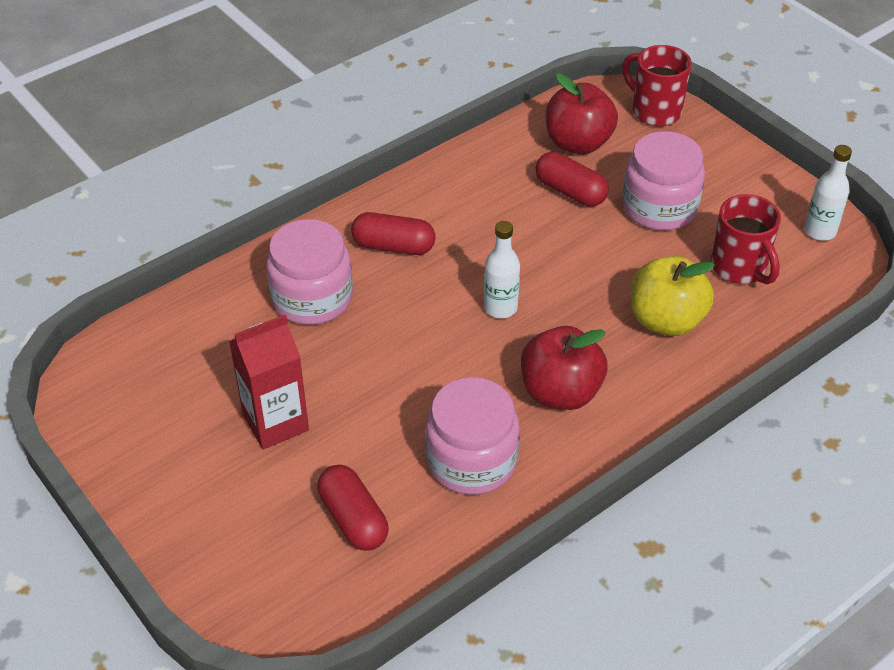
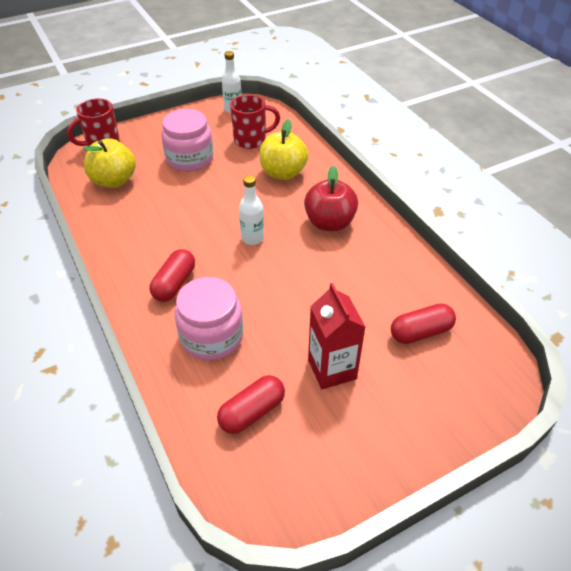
camera: 80 degrees left, 0 degrees up
pink jar [426,377,519,495] -> none
red capsule [535,152,609,207] -> red capsule moved to [217,375,285,434]
red apple [546,73,618,154] -> yellow apple [83,138,136,188]

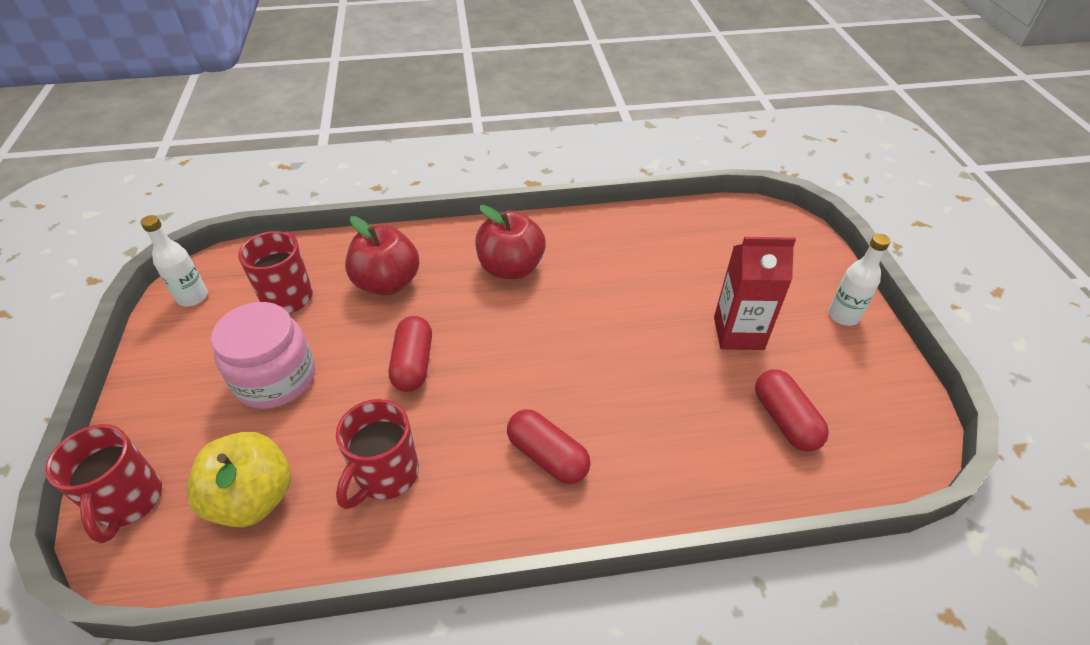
camera: 70 degrees left, 0 degrees up
pink jar [174,277,243,360] -> none
white bottle [239,175,264,245] -> white bottle moved to [828,234,890,326]
yellow apple [260,119,308,180] -> red apple [345,216,420,296]
red capsule [391,303,456,344] -> red capsule moved to [389,316,432,392]
none -> red mug [336,399,419,509]

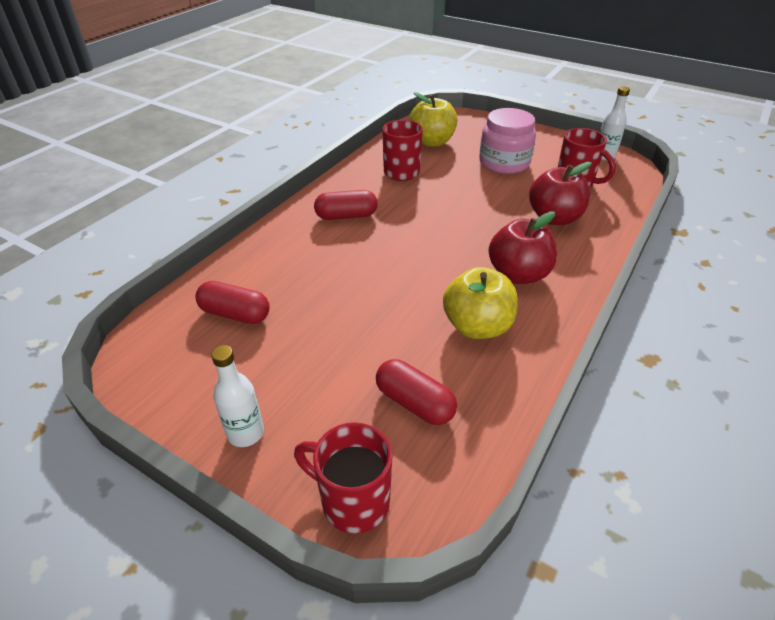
camera: 130 degrees right, 5 degrees down
red mug [45,424,162,543] -> red mug moved to [294,422,392,534]
red capsule [389,316,432,392] -> red capsule moved to [376,359,457,425]
red carton [714,237,796,350] -> none
none -> yellow apple [443,267,518,339]

